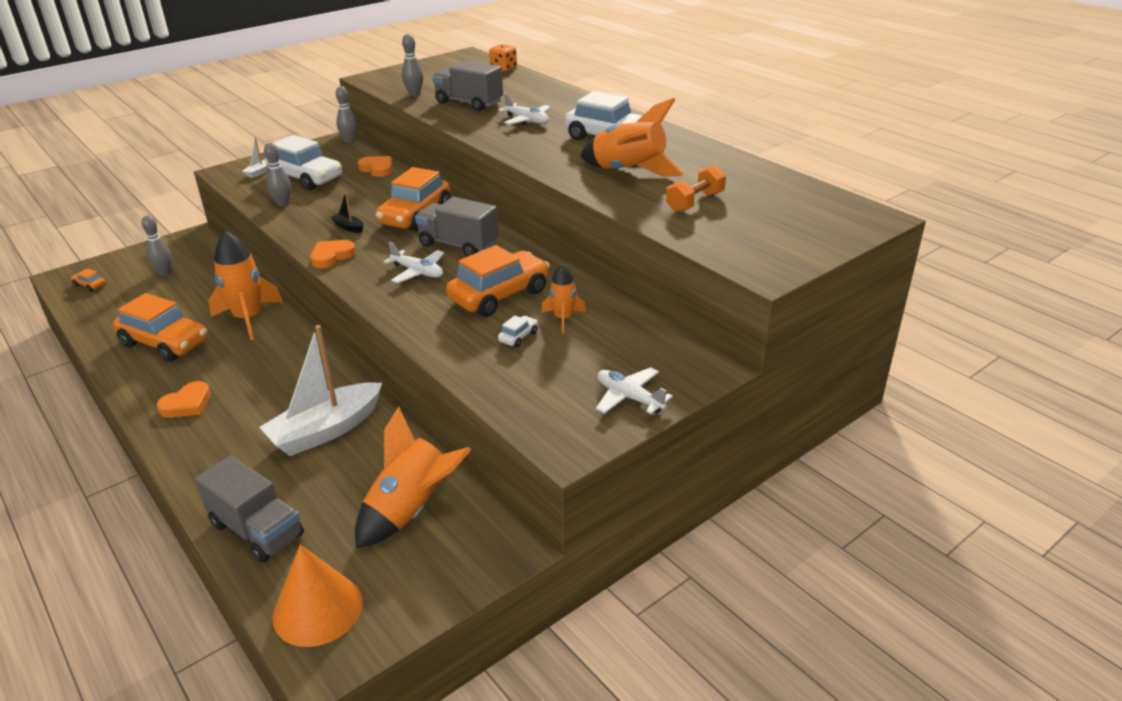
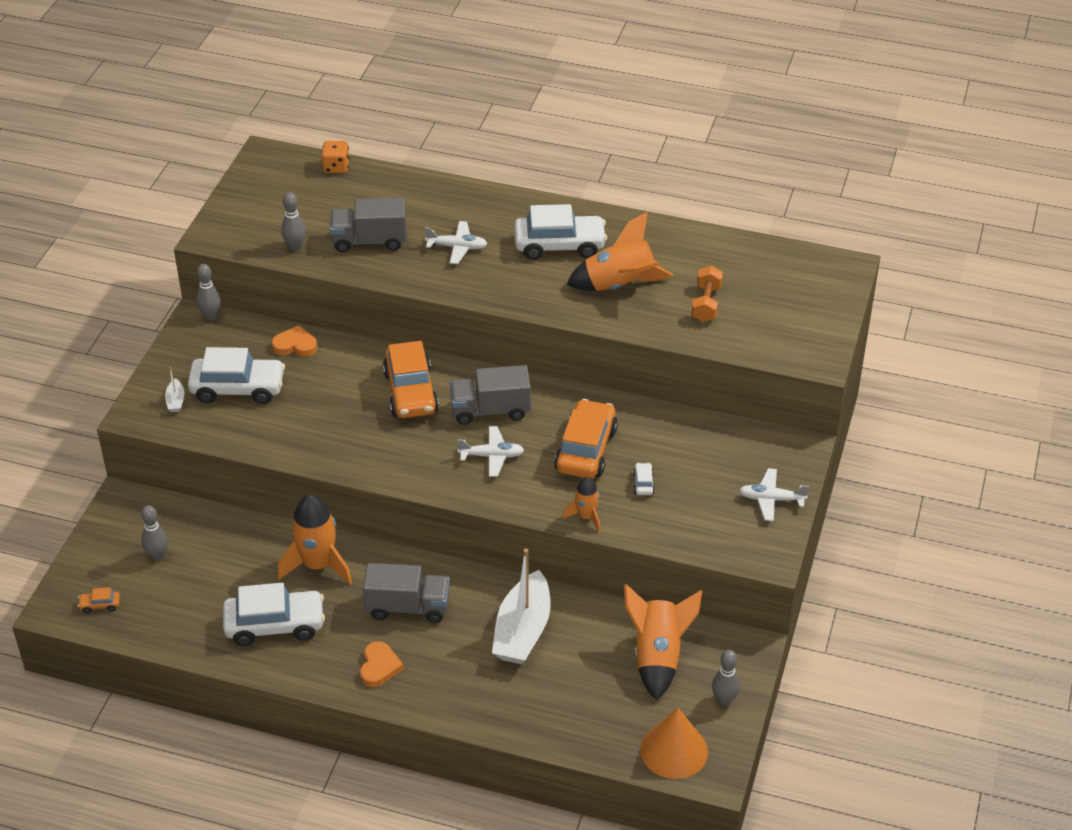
camera: 35 degrees left, 10 degrees up
orange car [113,293,208,362] -> white car [223,583,325,646]
grey truck [195,455,304,563] -> grey truck moved to [363,563,450,623]
grey bowling pin [264,143,291,206] -> grey bowling pin moved to [712,650,740,706]
orange heart [310,240,356,268] -> none
black boat [330,192,363,233] -> none
orange rocket [541,264,586,334] -> orange rocket moved to [563,477,601,532]

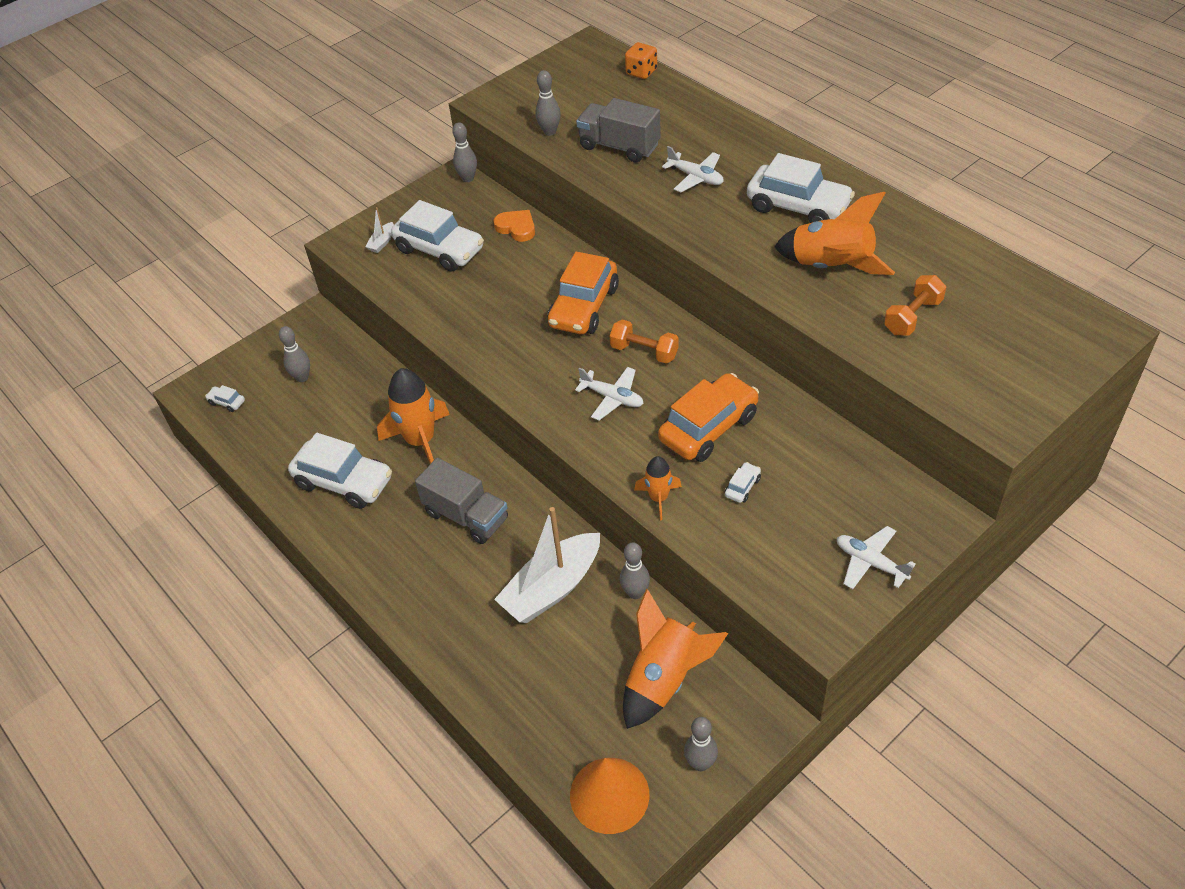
camera: 35 degrees right, 5 degrees up
orange car [78,587,120,613] -> white car [205,385,245,412]
orange heart [360,641,404,687] -> none
grey truck [450,365,531,425] -> orange dumbbell [610,319,679,364]
none -> grey bowling pin [620,543,650,599]

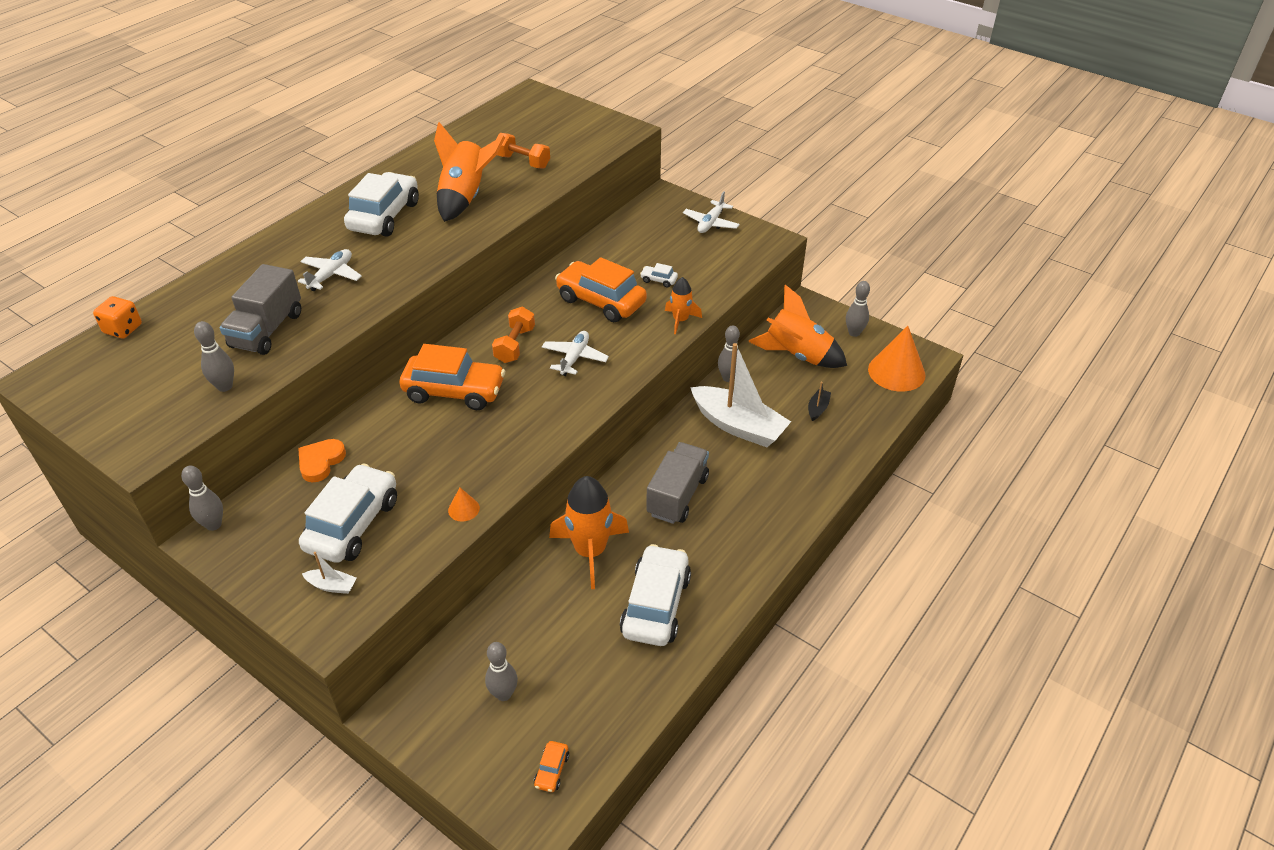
camera: 105 degrees left, 5 degrees down
white car [205,385,245,412] -> orange car [534,741,569,792]
none -> orange cone [448,488,480,521]
none -> black boat [808,382,831,421]

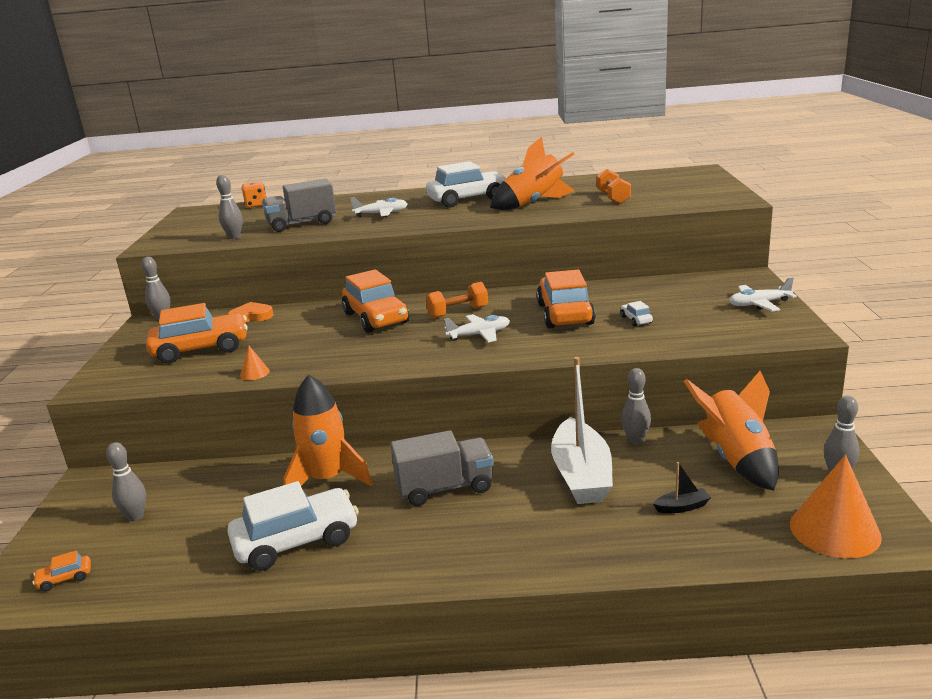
camera: 55 degrees right, 20 degrees down
white car [299,463,397,563] -> orange car [146,303,248,364]
white boat [302,552,357,594] -> none
orange rocket [665,277,702,334] -> none

